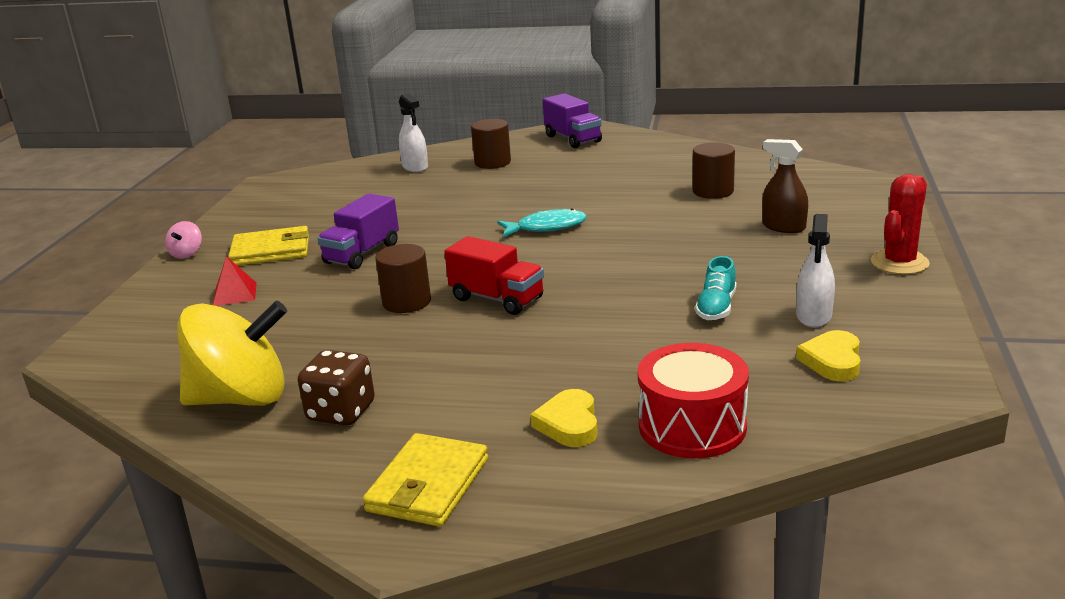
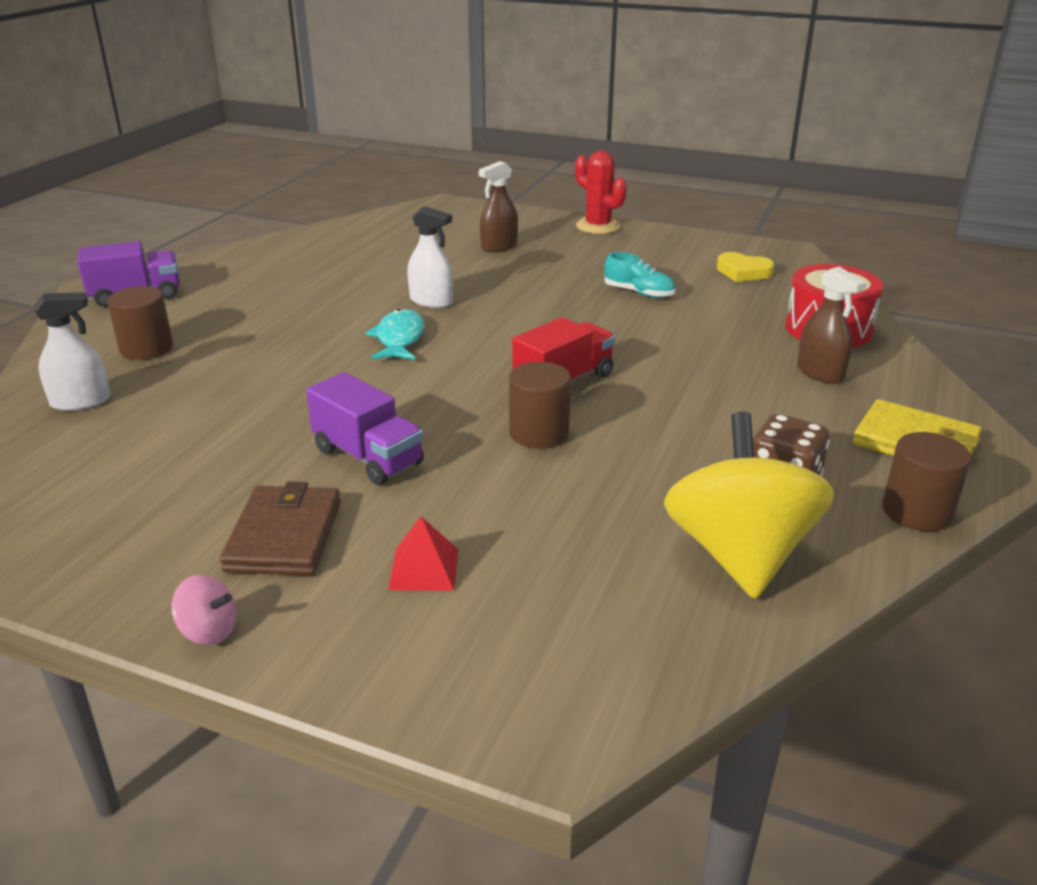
camera: 80 degrees left, 5 degrees up
yellow wallet [228,226,309,266] -> brown wallet [220,481,341,576]
yellow heart [530,389,598,447] -> brown spray bottle [797,267,867,384]
brown cylinder [693,142,735,199] -> brown cylinder moved to [882,432,971,532]
white spray bottle [796,214,835,328] -> white spray bottle moved to [407,206,453,308]

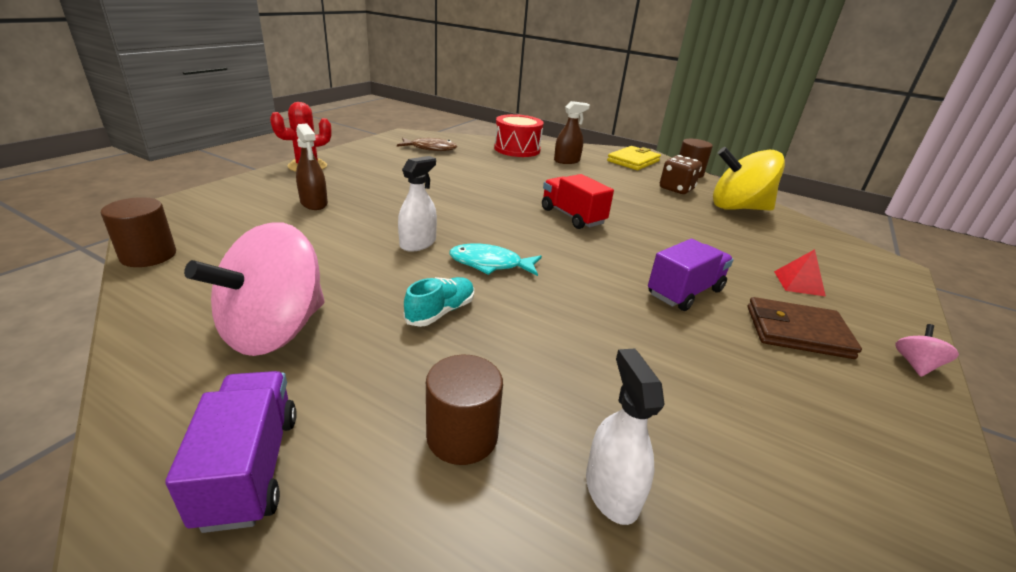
camera: 85 degrees left, 0 degrees up
brown cylinder [509,362,571,448] -> brown cylinder moved to [101,197,176,267]
turquoise shoe [604,252,675,298] -> turquoise shoe moved to [403,277,474,327]
yellow heart [717,252,775,282] -> brown fish [397,138,457,151]
none -> pink spinning top [184,222,325,356]

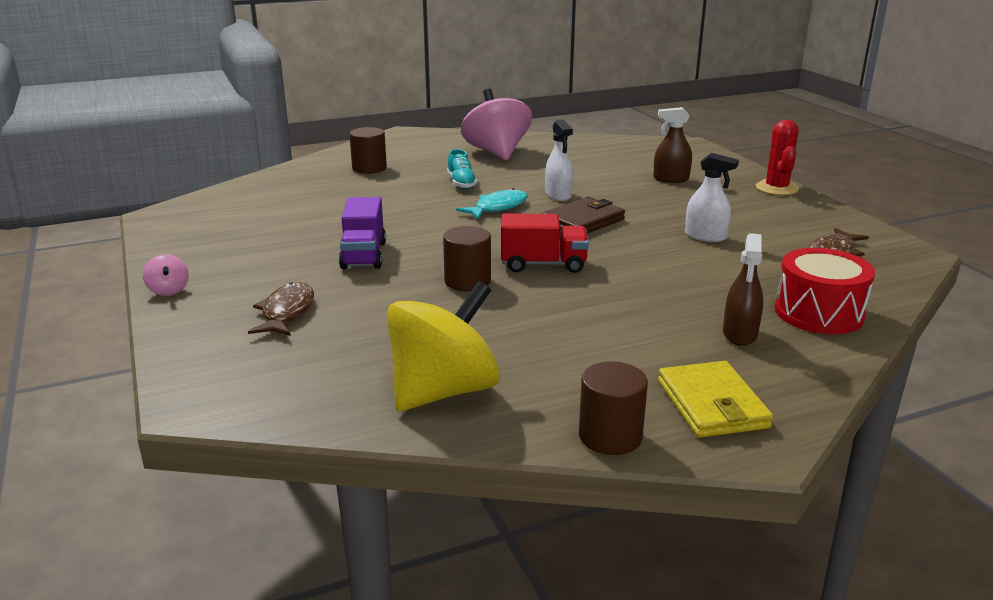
camera: 130 degrees right, 5 degrees down
brown cylinder [101,197,176,267] -> brown cylinder moved to [443,226,491,291]
purple truck [165,371,297,533] -> none
white spray bottle [586,348,665,525] -> white spray bottle moved to [685,153,739,242]
brown dice [660,155,702,194] -> none
brown wallet [748,297,862,359] -> brown wallet moved to [542,197,625,233]
red pyramid [774,249,826,296] -> brown fish [248,282,314,336]

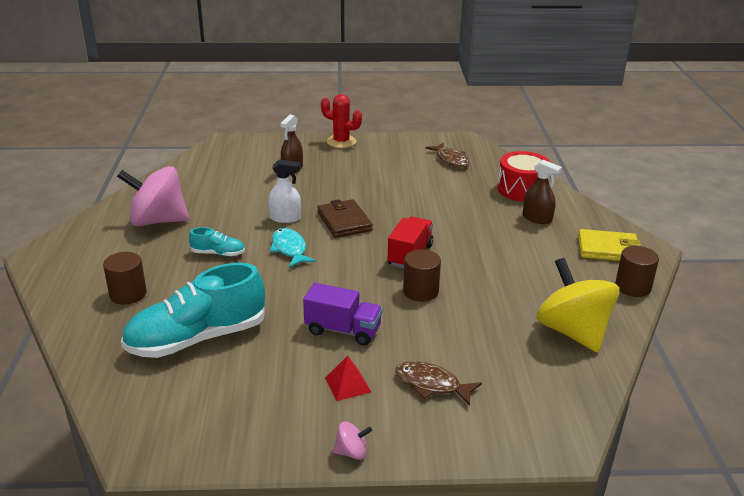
camera: 70 degrees left, 5 degrees up
white spray bottle [685,153,739,242] -> none
none -> turquoise shoe [121,263,265,358]
none -> red pyramid [325,356,371,401]

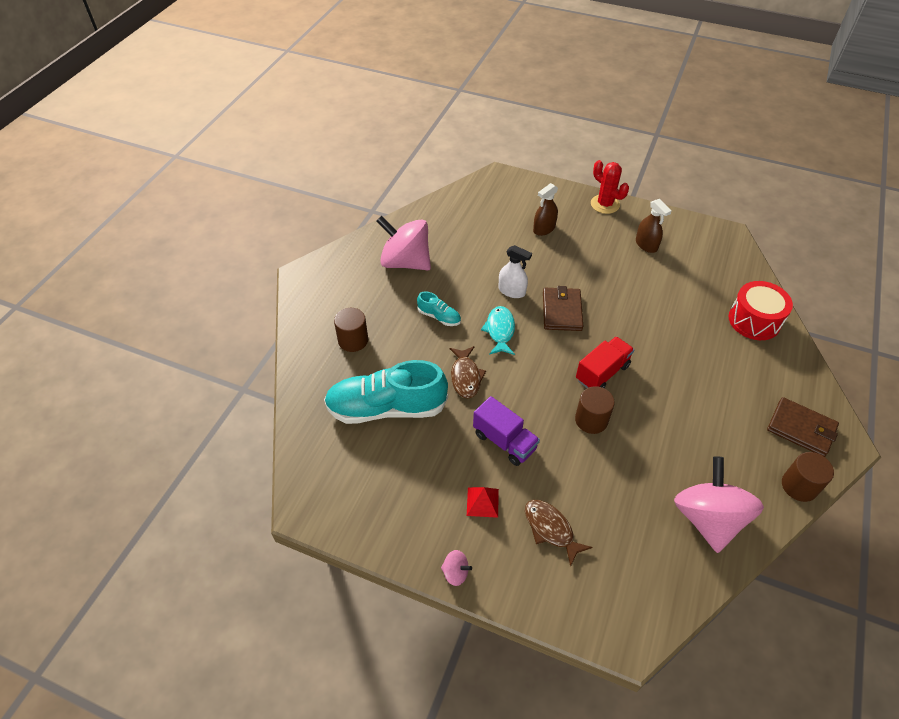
camera: 25 degrees right, 20 degrees up
brown fish [425,143,470,168] -> brown fish moved to [449,346,486,399]
brown spray bottle [523,160,562,224] -> brown spray bottle moved to [636,199,671,253]
yellow spinning top [536,258,620,352] -> pink spinning top [674,456,764,553]
yellow wallet [578,229,641,261] -> brown wallet [767,397,839,457]

